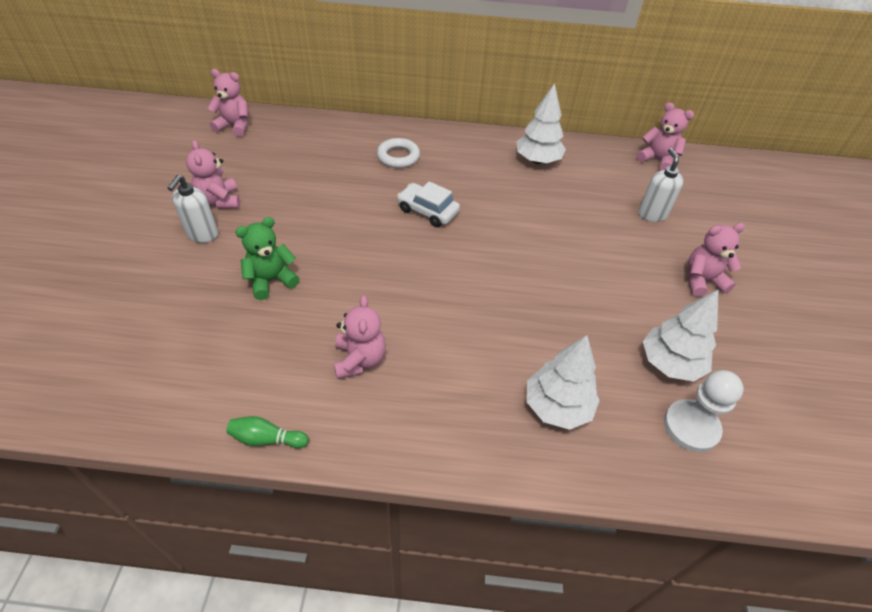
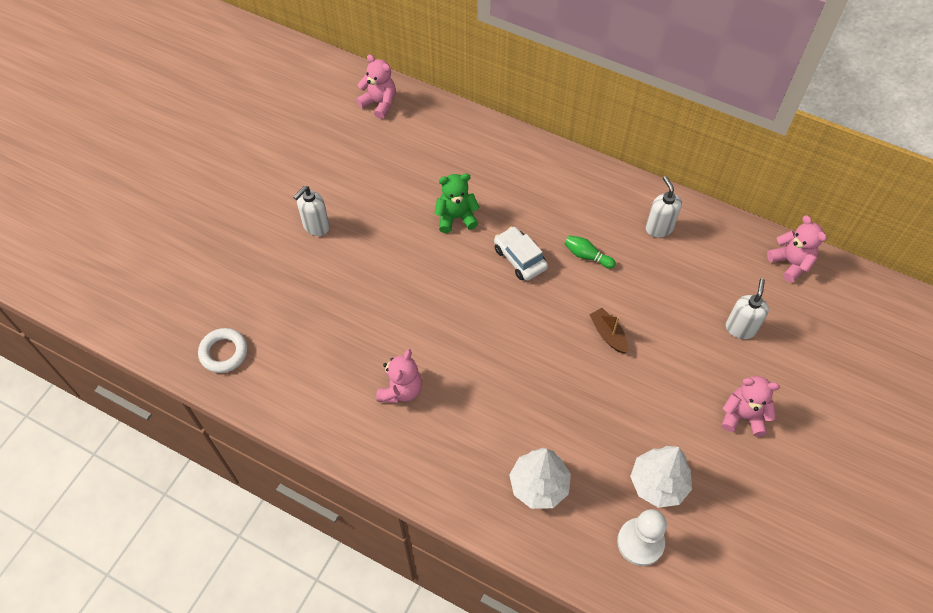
camera: 25 degrees right, 10 degrees up
pink teddy bear [186,140,240,209] -> none
green bowling pin [226,416,309,448] -> green bowling pin moved to [564,236,616,269]
green teddy bear [235,217,300,300] -> green teddy bear moved to [434,173,480,233]
white ring [377,138,420,168] -> white ring moved to [198,328,248,373]
white tree [516,83,566,164] -> white soap dispenser [646,176,682,238]
none -> brown boat [589,308,628,353]

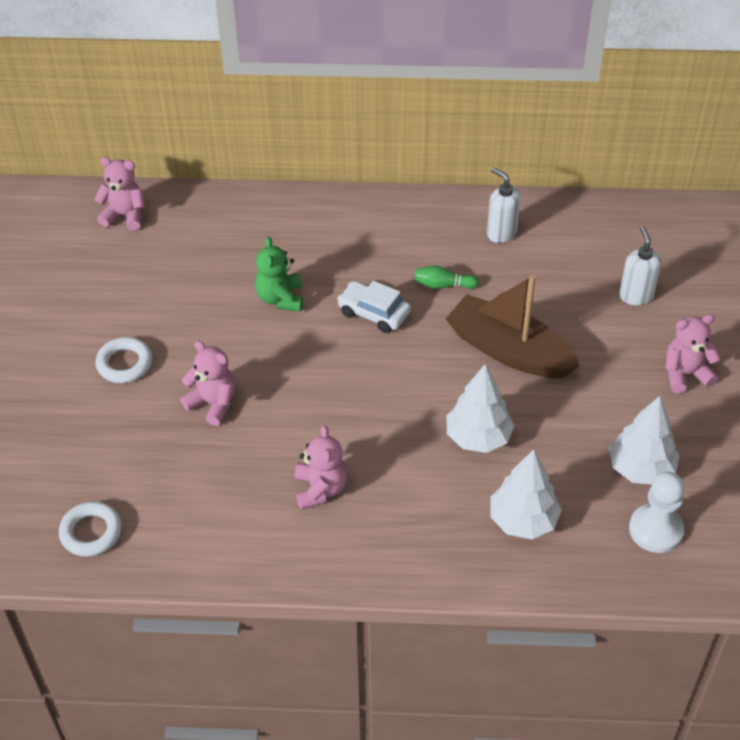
camera: 25 degrees left, 10 degrees down
white soap dispenser [293,186,330,236] -> white ring [95,337,152,383]
green teddy bear [434,173,480,233] -> green teddy bear turned 60 degrees counterclockwise [255,237,303,311]
brown boat [589,308,628,353] -> brown boat [446,275,580,378], size x2.23
pink teddy bear [767,215,827,283] -> pink teddy bear moved to [180,341,235,426]
none -> white tree [446,364,515,453]

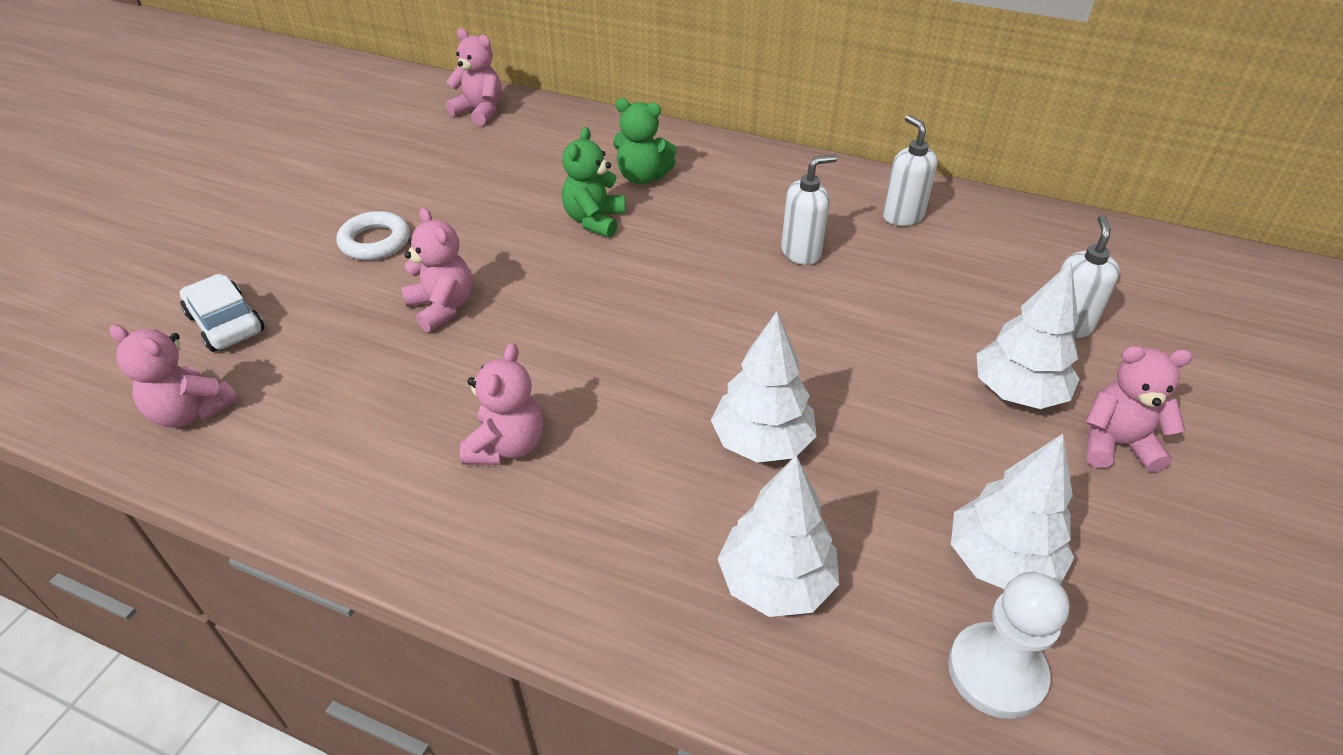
camera: 20 degrees right, 5 degrees down
white ring [59,501,122,557] -> pink teddy bear [110,325,238,427]
white car [337,281,411,333] -> white car moved to [180,274,265,352]
green bowling pin [415,266,479,289] -> white soap dispenser [781,154,837,265]
brown boat [446,275,580,378] -> none
none -> green teddy bear [613,98,677,184]
none -> white tree [977,262,1079,409]

